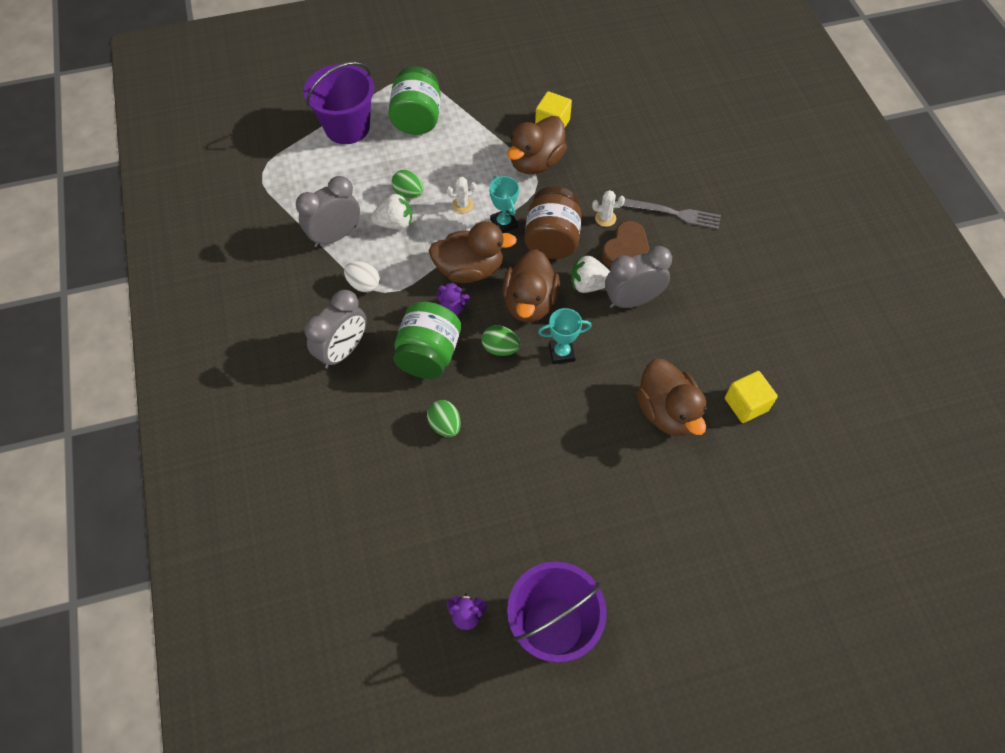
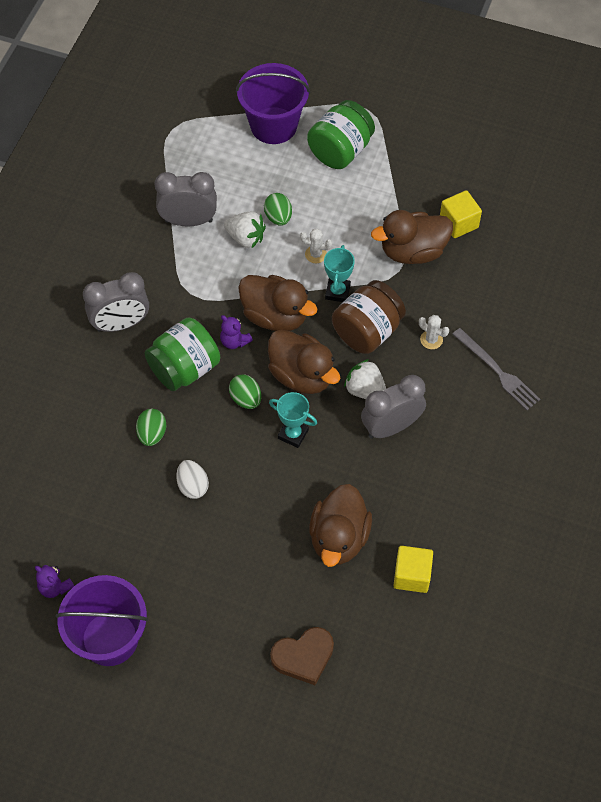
camera: 35 degrees right, 0 degrees up
white egg [344,261,380,292] -> white egg moved to [176,460,209,499]
brown duck [502,249,560,323] -> brown duck turned 90 degrees counterclockwise [268,329,340,394]
brown heart [602,221,650,267] -> brown heart moved to [270,627,334,685]
grey clock [605,246,672,308] -> grey clock turned 45 degrees counterclockwise [361,375,426,439]

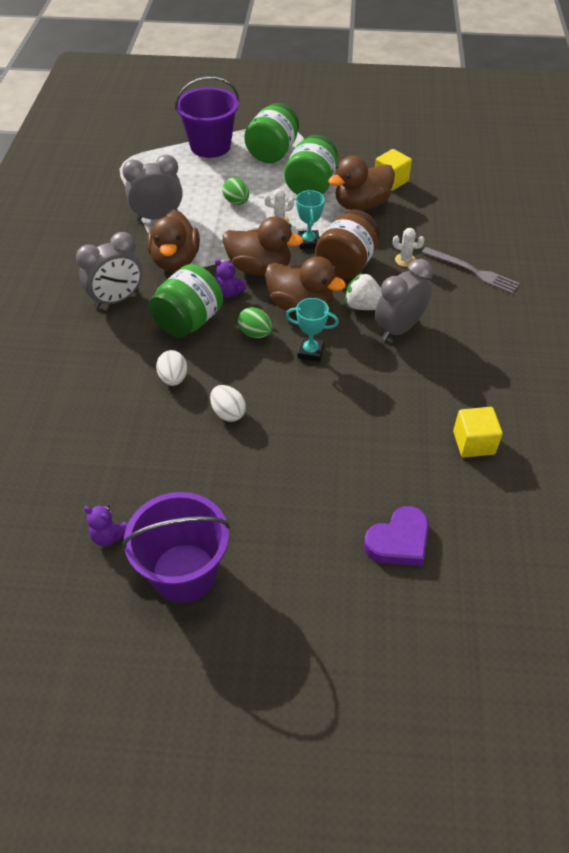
camera: 15 degrees left, 10 degrees down
green egg [136,409,166,446] -> white egg [156,350,187,386]
white strawberry [224,211,266,248] -> none
brown heart [270,627,334,685] -> purple heart [364,506,429,566]
brown duck [309,484,372,567] -> brown duck moved to [147,209,200,272]
none -> green jar [284,135,338,195]

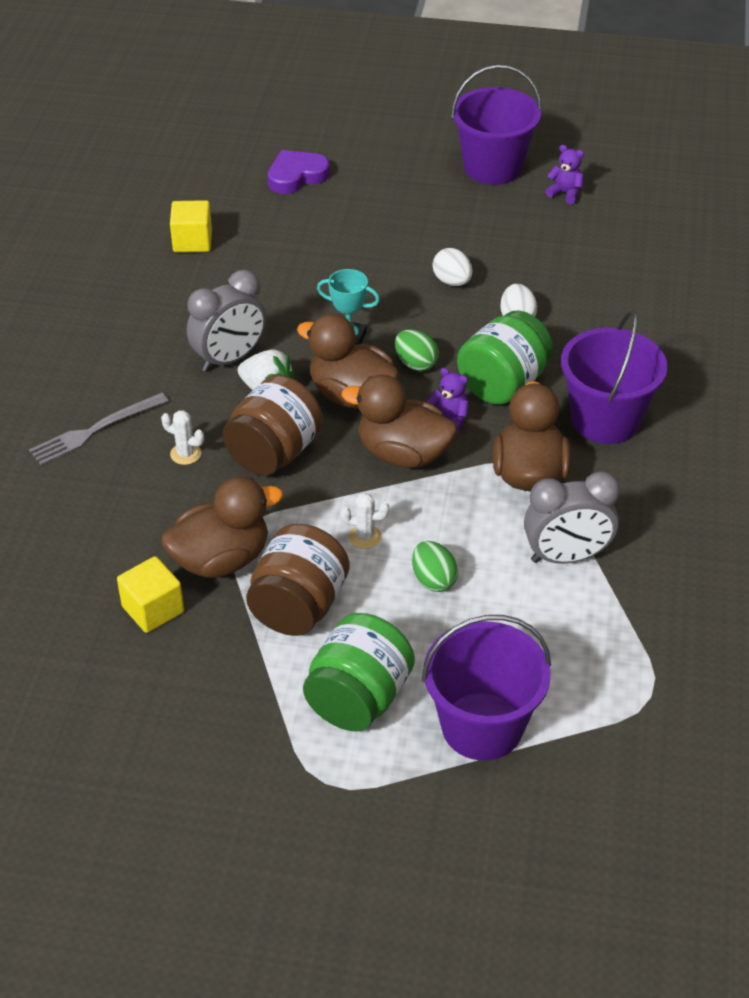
camera: 175 degrees left, 5 degrees down
grey clock [76,232,143,309] -> purple bucket [561,310,667,444]
green jar [284,135,338,195] -> brown jar [246,524,350,636]
turquoise trophy [296,190,325,249] -> none
grey fork [422,247,520,294] -> grey fork turned 75 degrees counterclockwise [29,392,169,465]

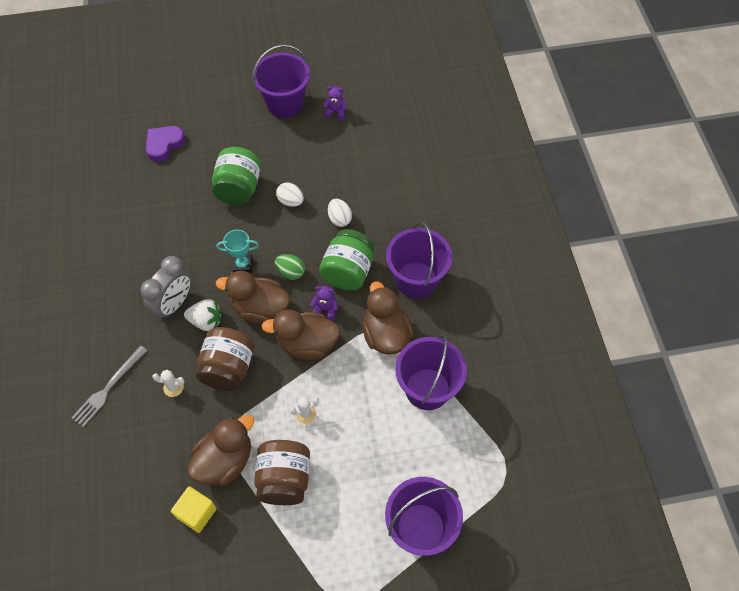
camera: 20 degrees left, 15 degrees up
yellow cube [170,200,212,252] -> none
green jar [303,613,415,732] -> green jar moved to [212,147,261,205]
green egg [412,541,458,592] -> none
grey clock [524,471,620,564] -> purple bucket [395,335,467,410]

